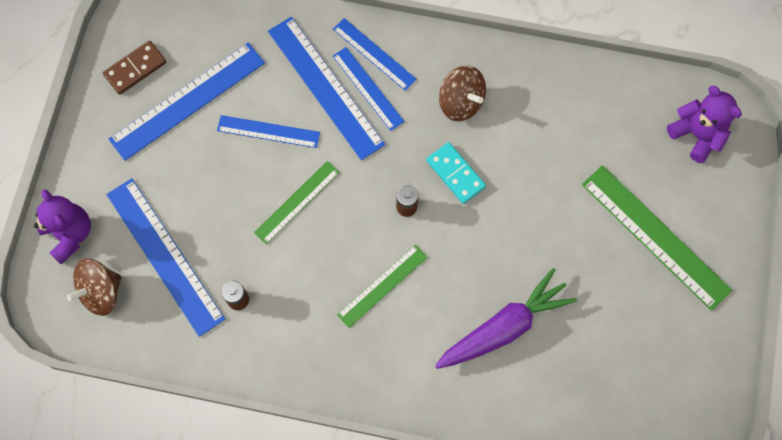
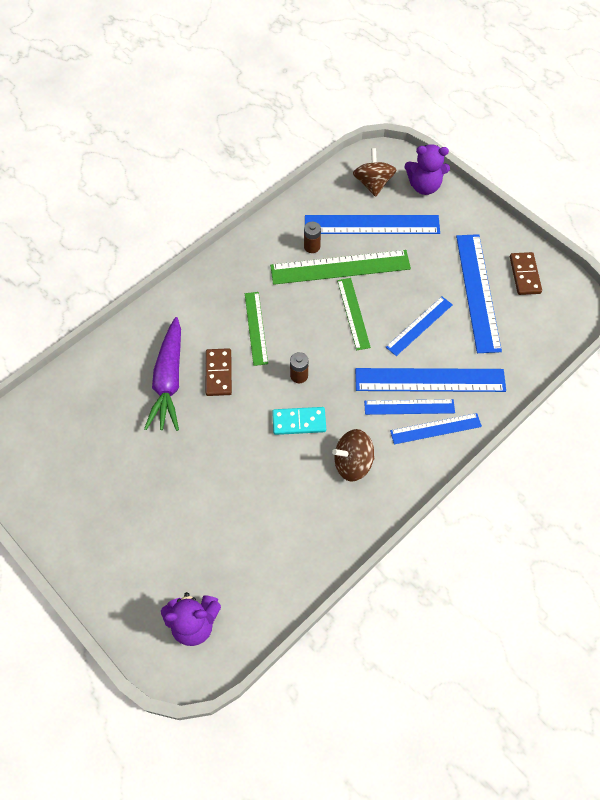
camera: 125 degrees right, 10 degrees down
green ruler [582,165,732,311] -> green ruler moved to [270,250,411,285]
none -> brown domino [206,348,232,396]

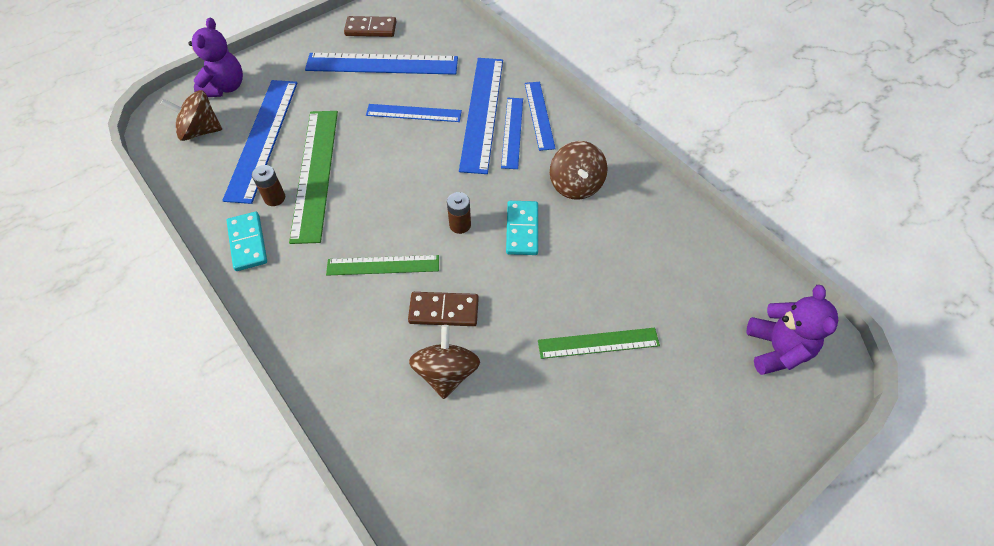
camera: 85 degrees left, 5 degrees down
purple carrot [144,317,181,431] -> brown spinning top [409,325,480,399]
green ruler [337,278,371,350] -> green ruler moved to [538,328,660,359]
blue ruler [386,297,453,356] -> blue ruler turned 45 degrees counterclockwise [366,104,462,122]
none -> turquoise domino [226,212,267,271]

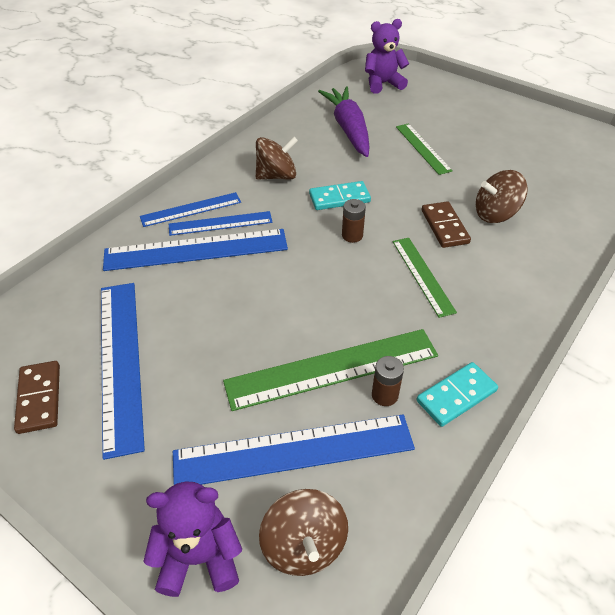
camera: 105 degrees left, 10 degrees down
blue ruler [366,104,462,122] -> none
none -> purple carrot [318,86,370,157]

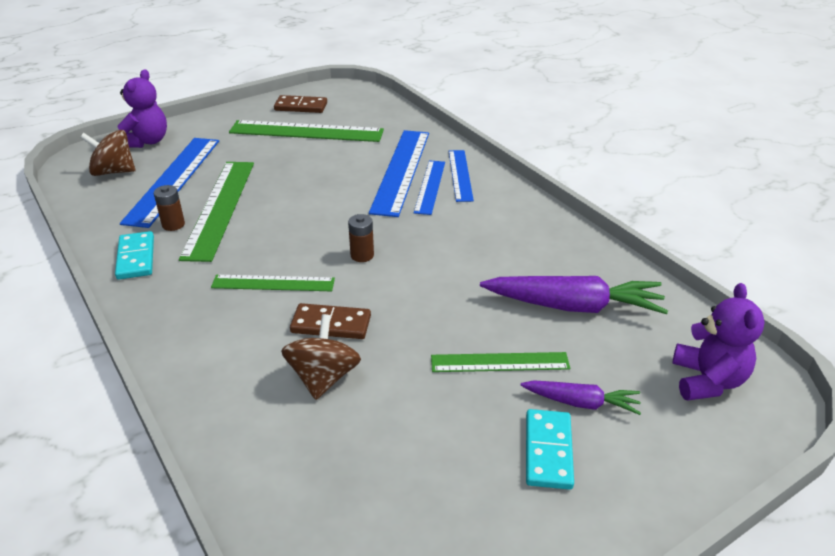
camera: 110 degrees right, 10 degrees down
blue ruler [101,283,145,460] -> green ruler [229,120,384,142]
brown spinning top [256,137,298,180] -> none
turquoise domino [309,181,371,210] -> turquoise domino moved to [526,409,574,490]
none -> purple carrot [520,380,641,415]

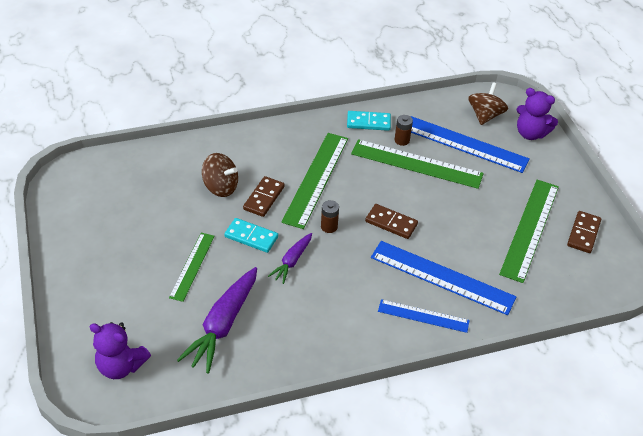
camera: 105 degrees right, 10 degrees up
green ruler [211,275,335,291] -> green ruler [281,133,348,229], size x1.69
blue ruler [414,160,445,215] -> none
purple carrot [520,380,641,415] -> purple carrot moved to [268,233,312,284]
turquoise domino [526,409,574,490] -> turquoise domino moved to [224,218,278,253]
none -> brown domino [365,204,418,239]

